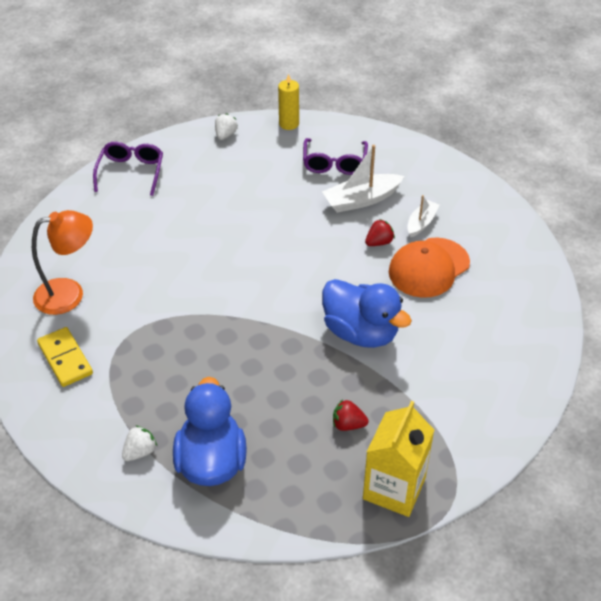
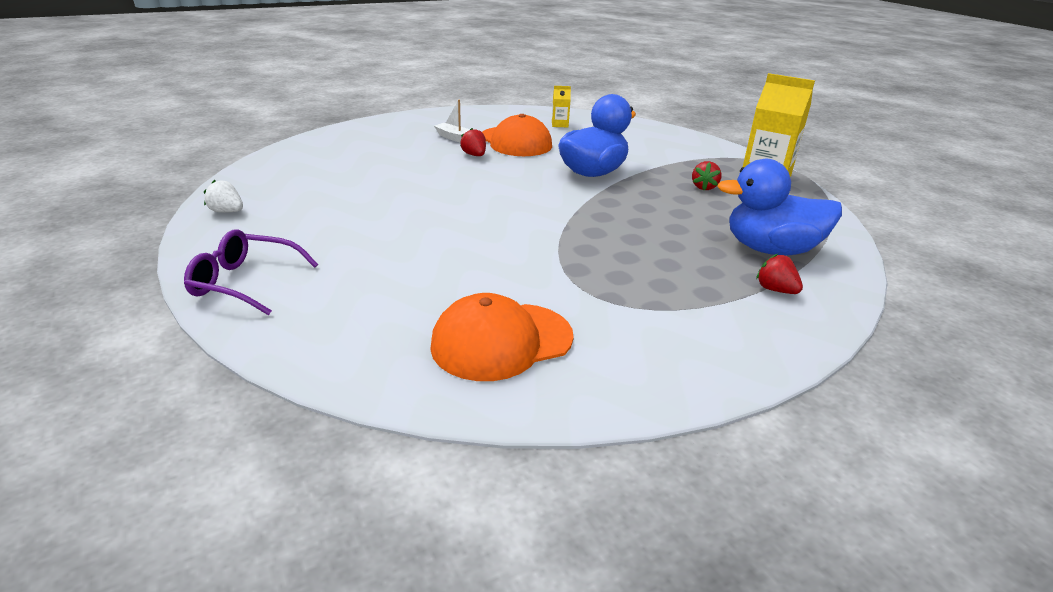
camera: 85 degrees left, 15 degrees down
orange lamp [32,210,93,315] -> orange cap [430,293,574,381]
yellow domino [37,327,93,387] -> none
white strawberry [122,425,157,461] -> red strawberry [756,254,803,294]
yellow candle [278,74,299,130] -> none
purple glasses [303,138,368,175] -> none
white boat [322,145,404,213] -> none
none -> yellow carton [552,86,571,127]

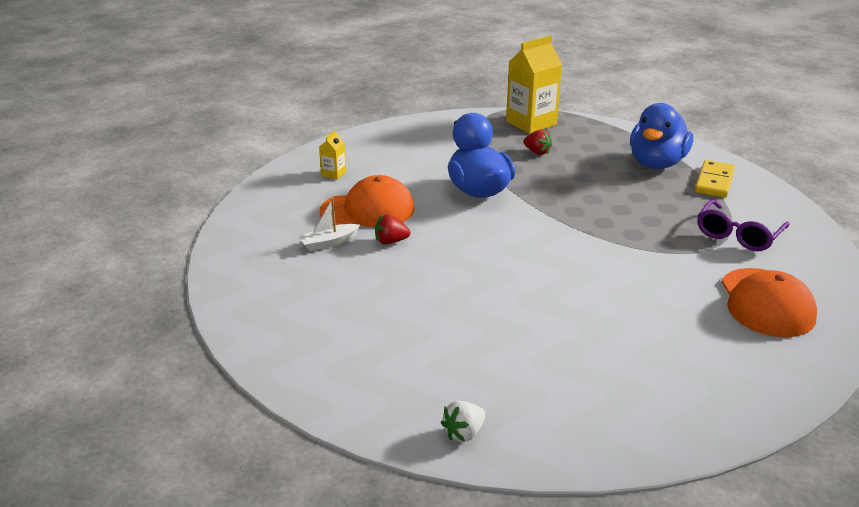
camera: 65 degrees left, 0 degrees up
purple glasses [184,229,318,315] -> purple glasses moved to [697,200,789,251]
red strawberry [756,254,803,294] -> yellow domino [695,160,735,198]

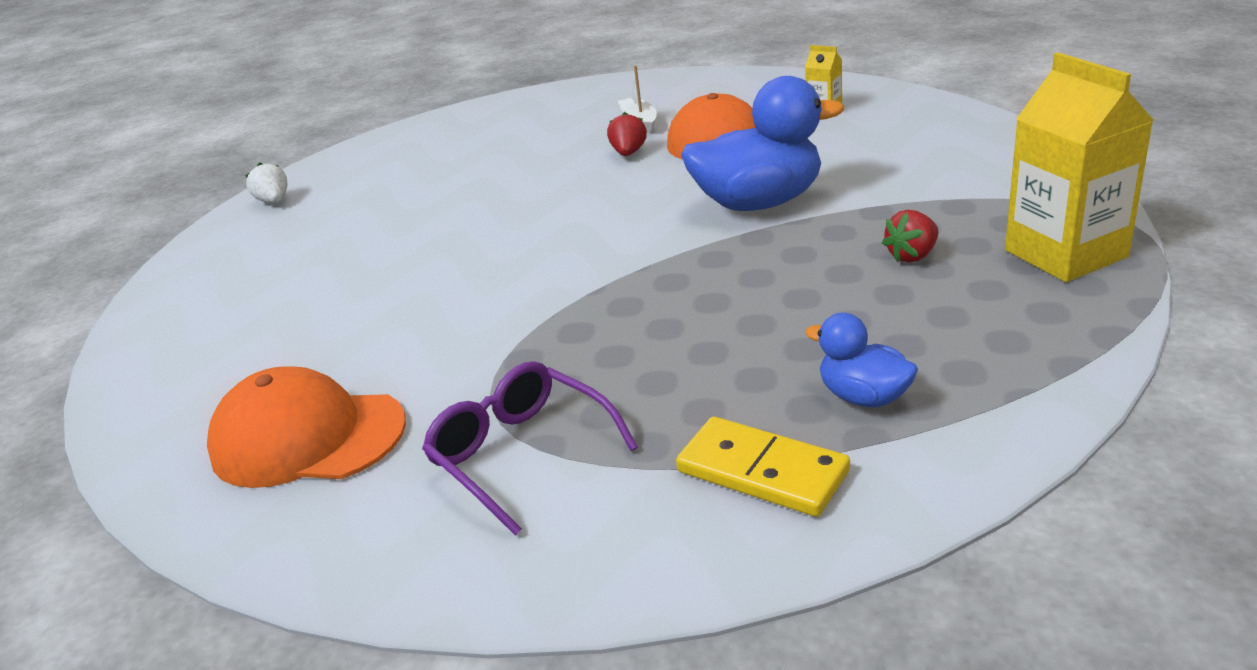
camera: 105 degrees right, 0 degrees up
blue duck [630,103,693,169] -> blue duck [805,313,918,407], size x0.52

